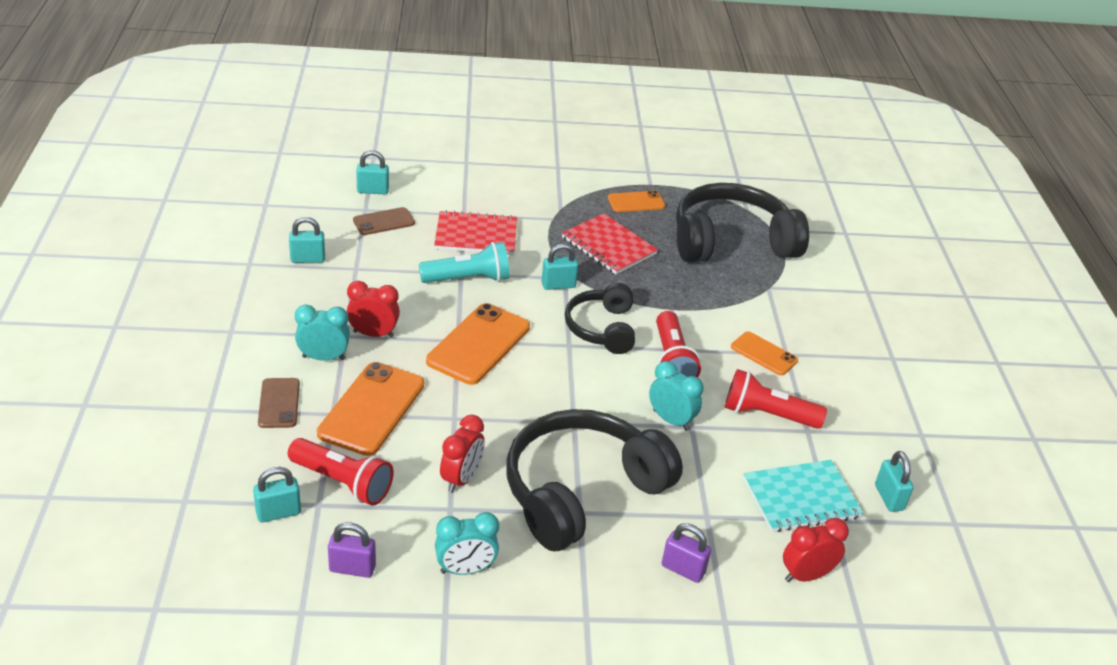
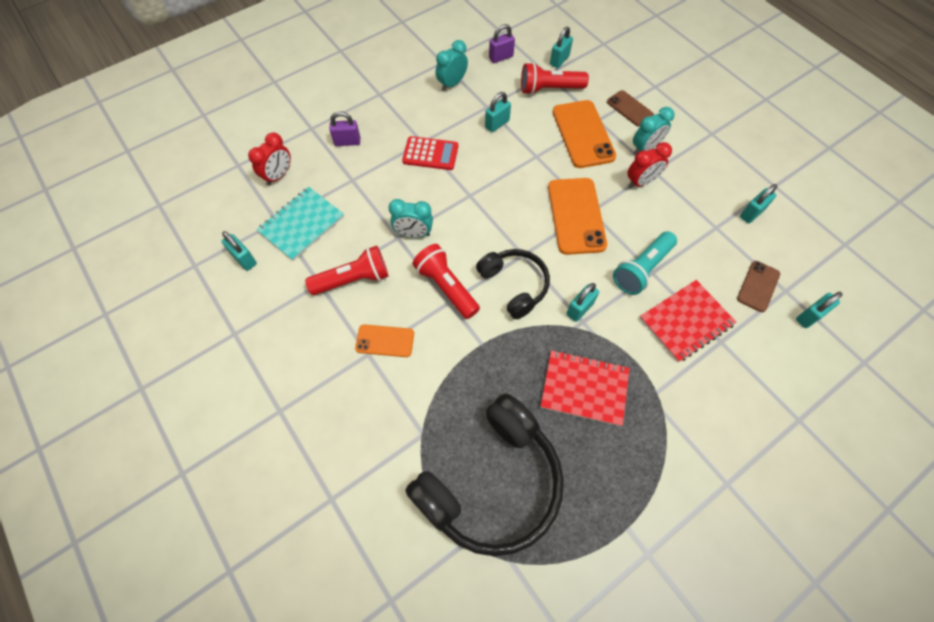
camera: 150 degrees right, 25 degrees up
red clock [440,415,485,493] -> turquoise padlock [485,92,511,132]
black headphones [506,409,683,551] -> red calculator [402,136,458,170]
orange phone [608,191,665,212] -> none

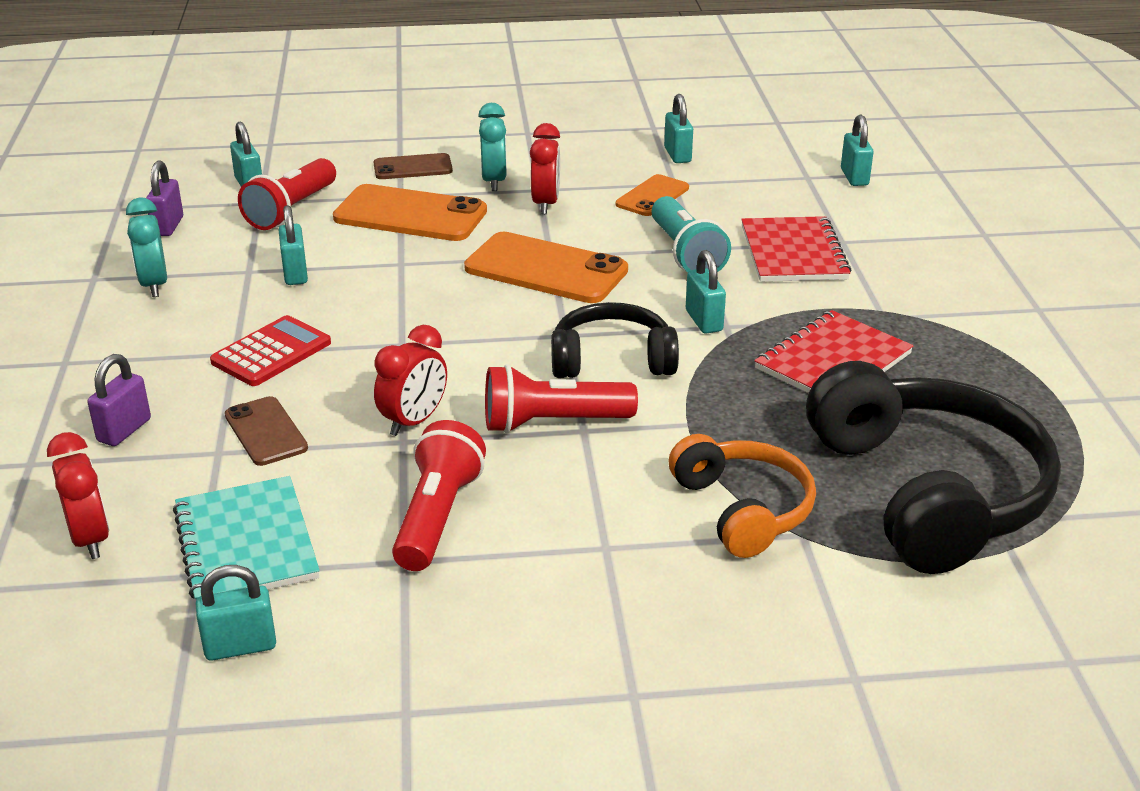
camera: 60 degrees left, 30 degrees down
orange phone [355,324,414,357] -> orange phone moved to [616,174,689,216]
turquoise clock [389,199,433,238] -> red clock [374,325,447,436]
brown phone [737,261,780,312] -> brown phone moved to [225,396,308,466]
none -> orange headphones [669,434,816,558]

